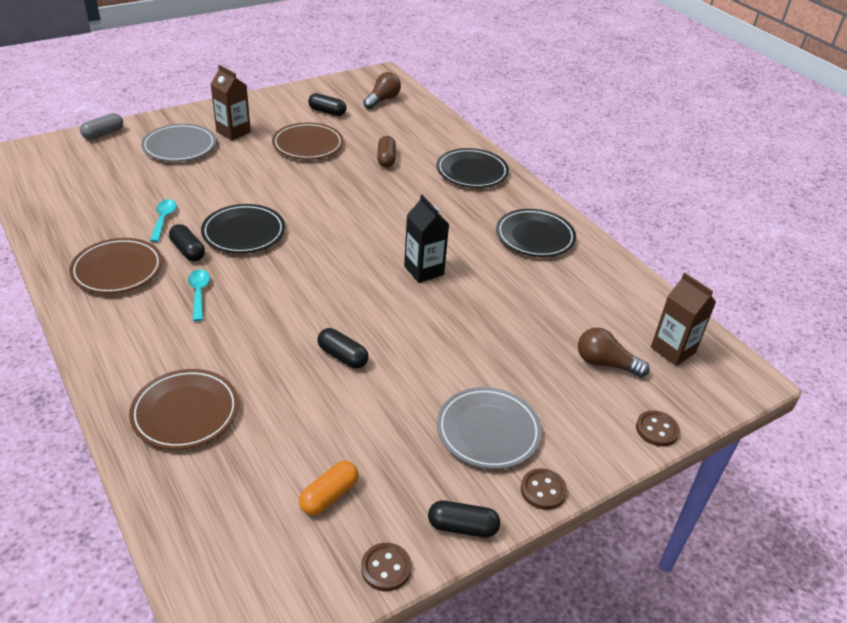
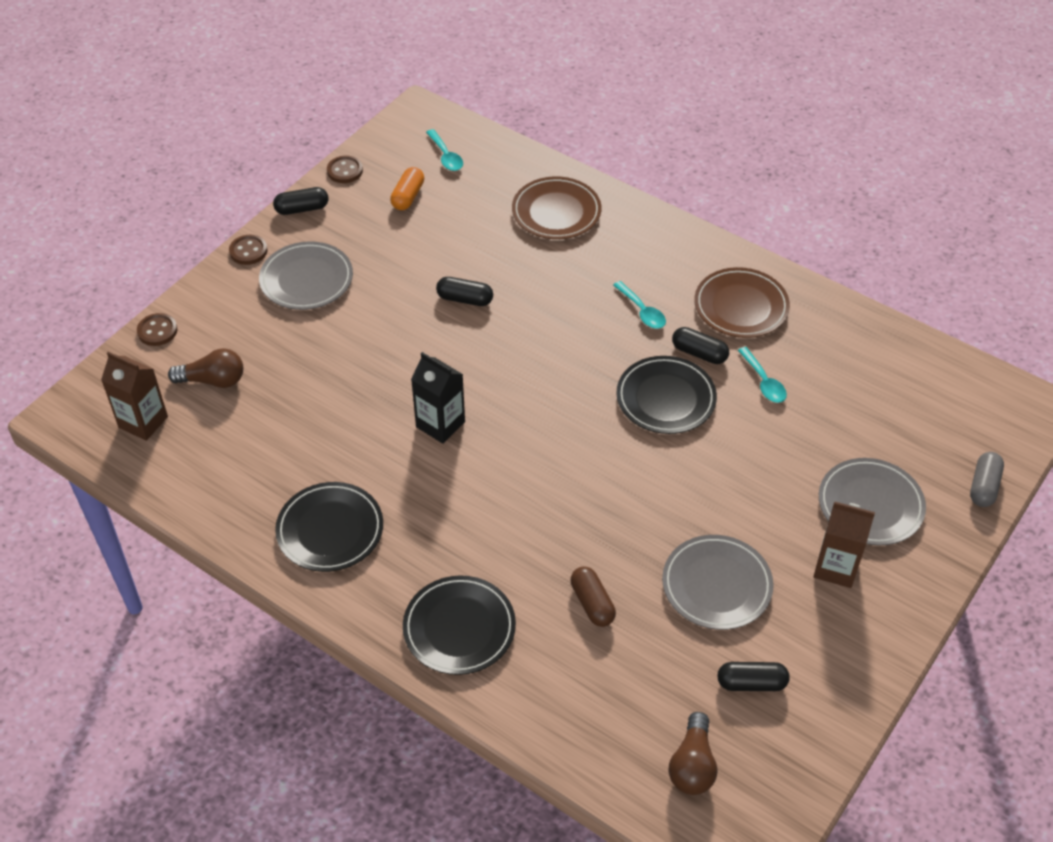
camera: 160 degrees right, 10 degrees up
brown plate [272,122,344,159] -> grey plate [662,535,774,630]
none -> turquoise spoon [426,129,463,171]

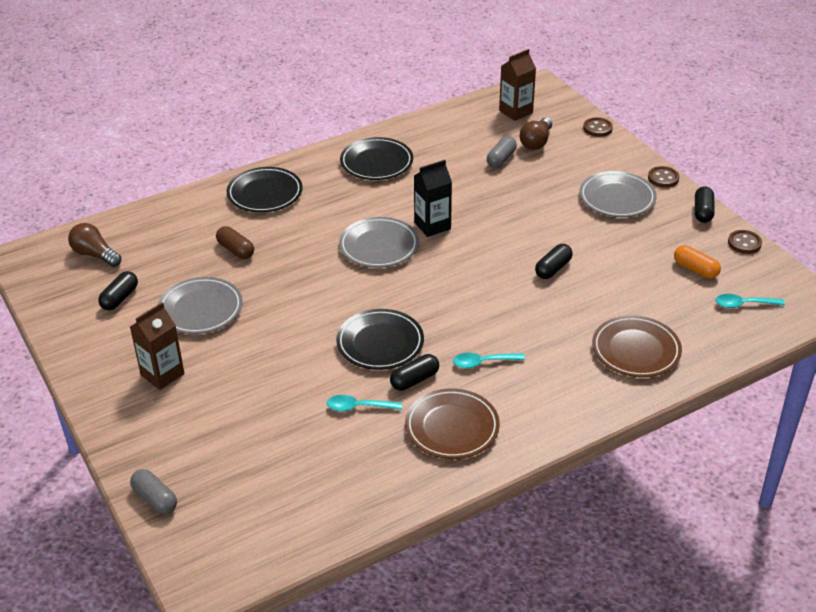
camera: 115 degrees right, 10 degrees down
brown capsule [571,566,616,627] -> brown capsule turned 45 degrees clockwise [216,226,254,259]
grey plate [819,458,926,545] -> grey plate moved to [339,217,419,268]
none -> grey capsule [487,136,517,168]

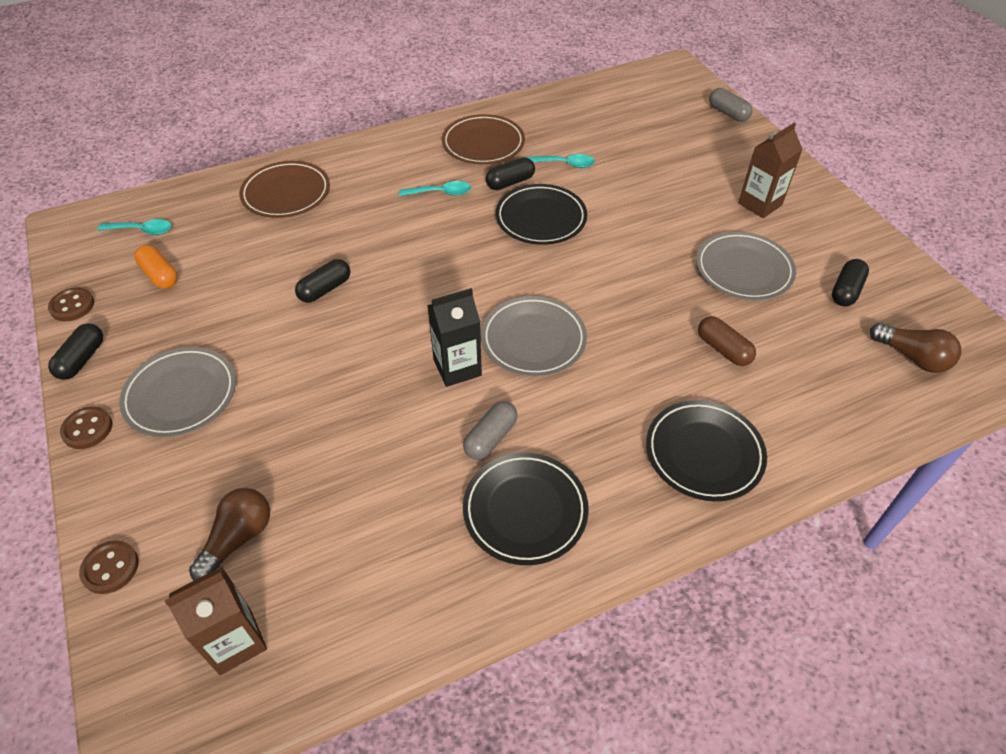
camera: 175 degrees left, 10 degrees up
grey capsule [487,136,517,168] -> grey capsule moved to [463,401,518,460]

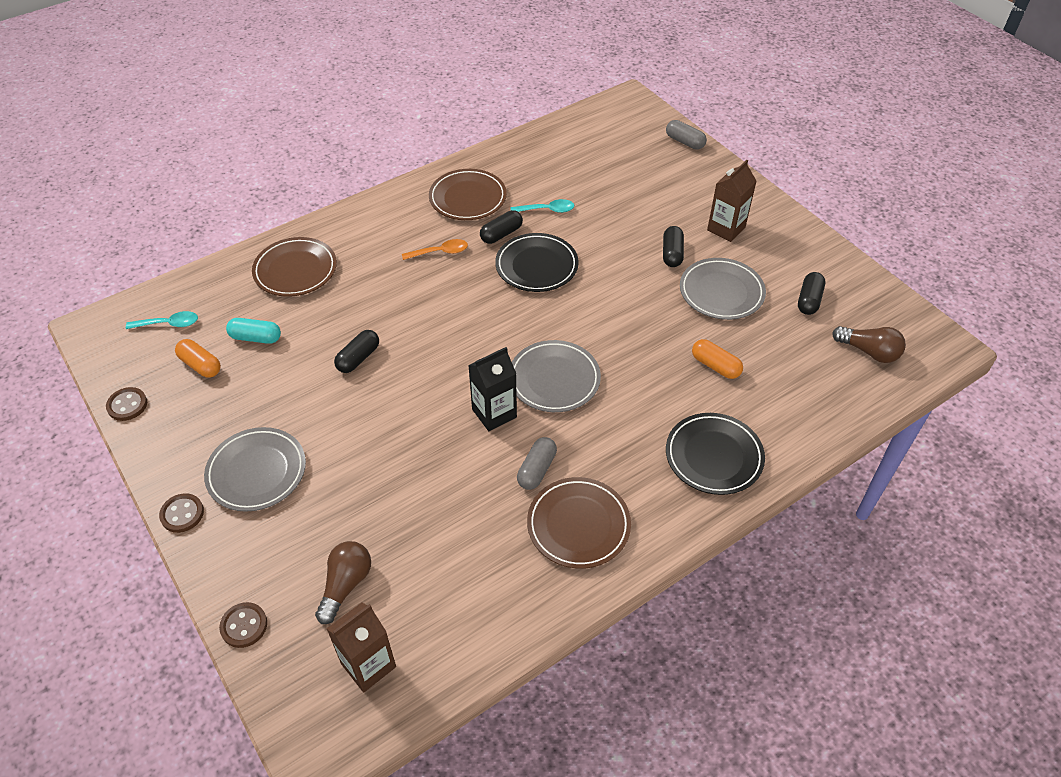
camera: 10 degrees left, 0 degrees up
black capsule [48,323,103,380] -> black capsule moved to [663,226,684,267]
turquoise spoon [399,181,471,196] -> orange spoon [402,239,468,260]
black plate [463,453,589,565] -> brown plate [527,477,631,569]
brown capsule [698,316,756,366] -> orange capsule [692,339,743,379]
none -> turquoise capsule [226,318,281,344]

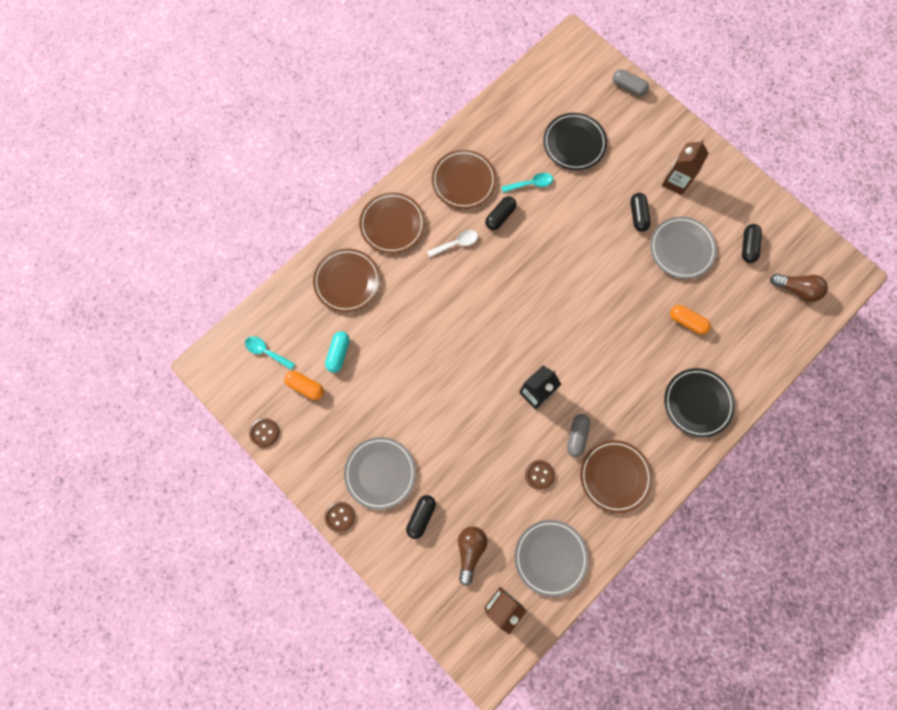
camera: 10 degrees left, 25 degrees up
turquoise spoon [126,311,198,329] -> turquoise spoon turned 135 degrees counterclockwise [245,336,295,370]
brown button [219,602,267,648] -> brown button moved to [525,460,555,490]
turquoise capsule [226,318,281,344] -> turquoise capsule turned 75 degrees counterclockwise [325,331,350,373]
black capsule [334,330,379,373] -> black capsule moved to [406,495,436,539]
orange spoon [402,239,468,260] -> white spoon [427,230,478,257]
black plate [495,233,579,292] -> black plate moved to [543,113,607,170]
grey plate [512,340,601,412] -> grey plate moved to [515,520,589,597]
none -> brown plate [359,193,425,254]

